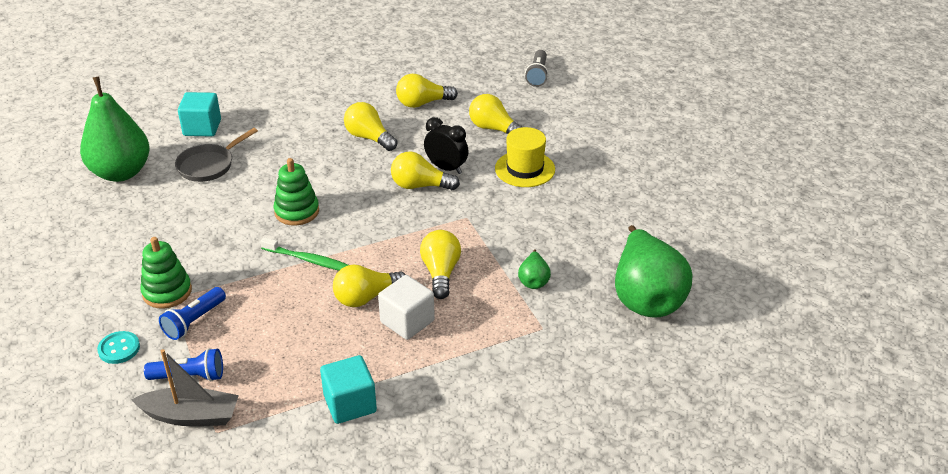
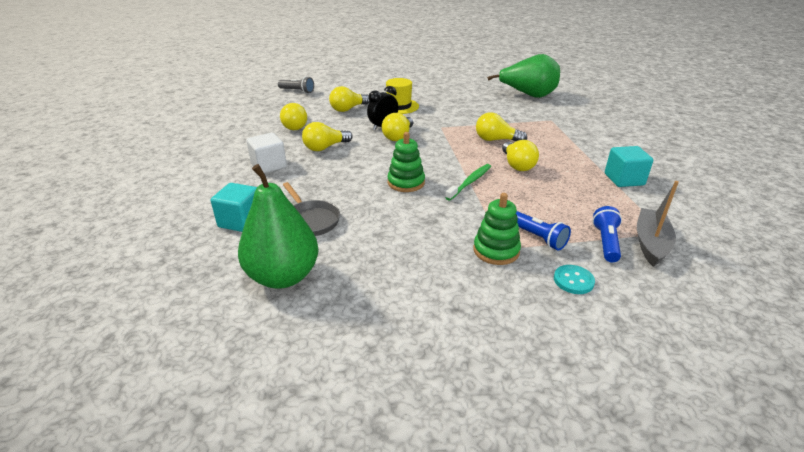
camera: 75 degrees left, 5 degrees down
white cube [378,275,435,340] -> white cube moved to [247,133,287,174]
green pear [518,249,551,289] -> none

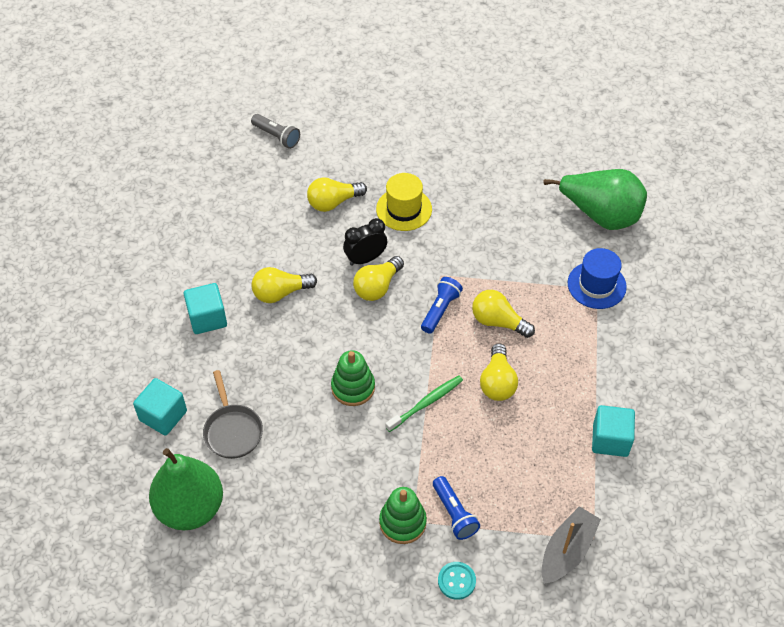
camera: 15 degrees right, 20 degrees up
white cube [247,133,287,174] -> turquoise cube [184,283,227,334]
yellow light bulb [280,103,307,130] -> none
blue flashlight [592,206,622,262] -> blue flashlight moved to [421,277,463,334]
none -> blue hat [568,248,627,309]

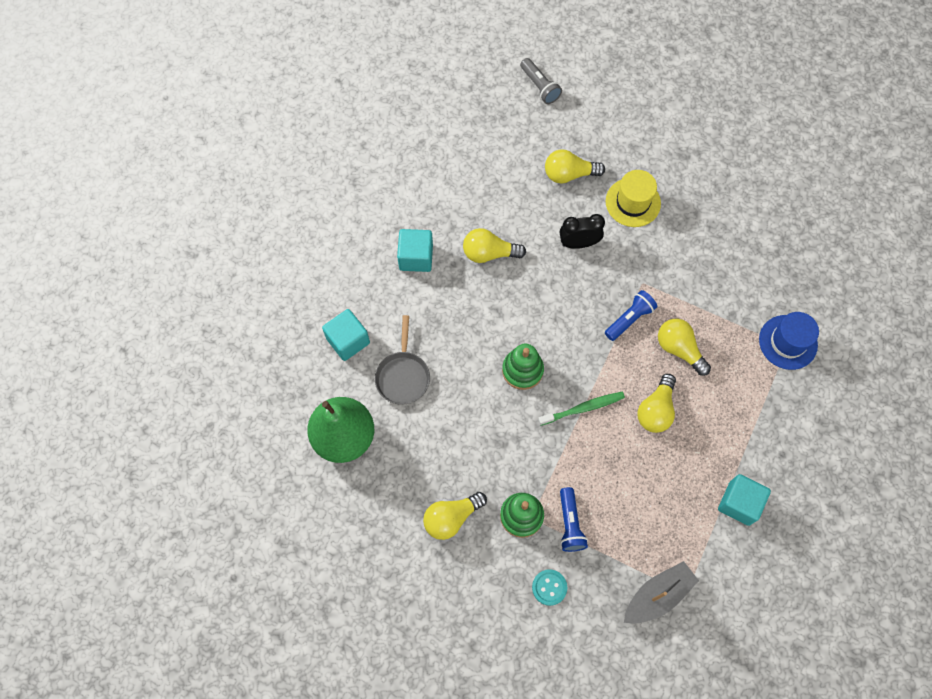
camera: 20 degrees right, 15 degrees up
yellow light bulb [353,256,404,301] -> yellow light bulb moved to [423,492,487,540]
green pear [544,169,647,230] -> none

